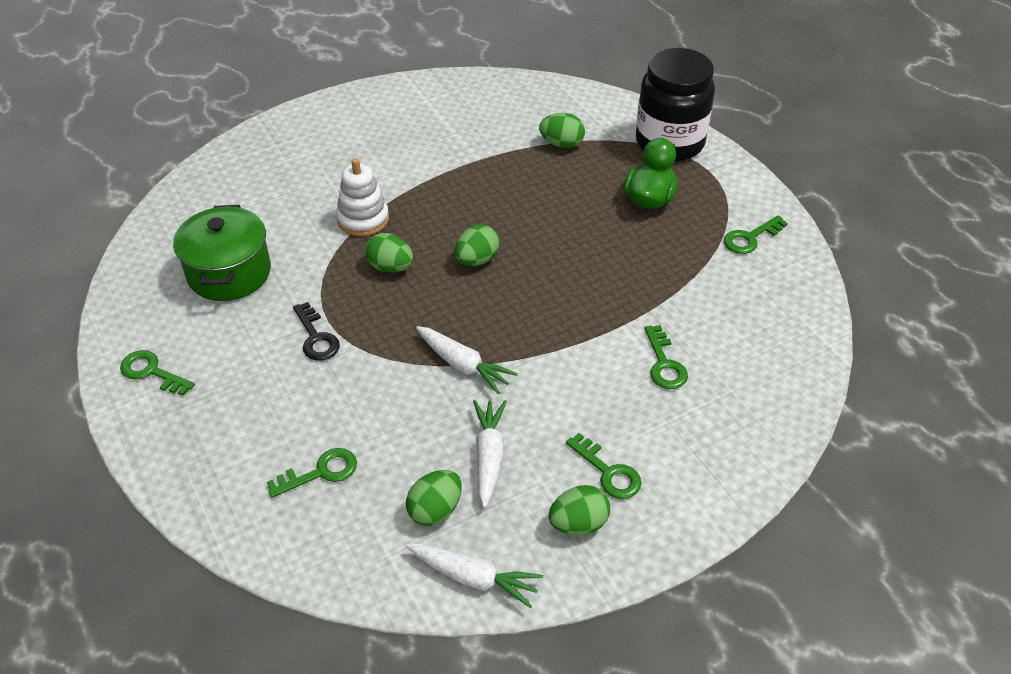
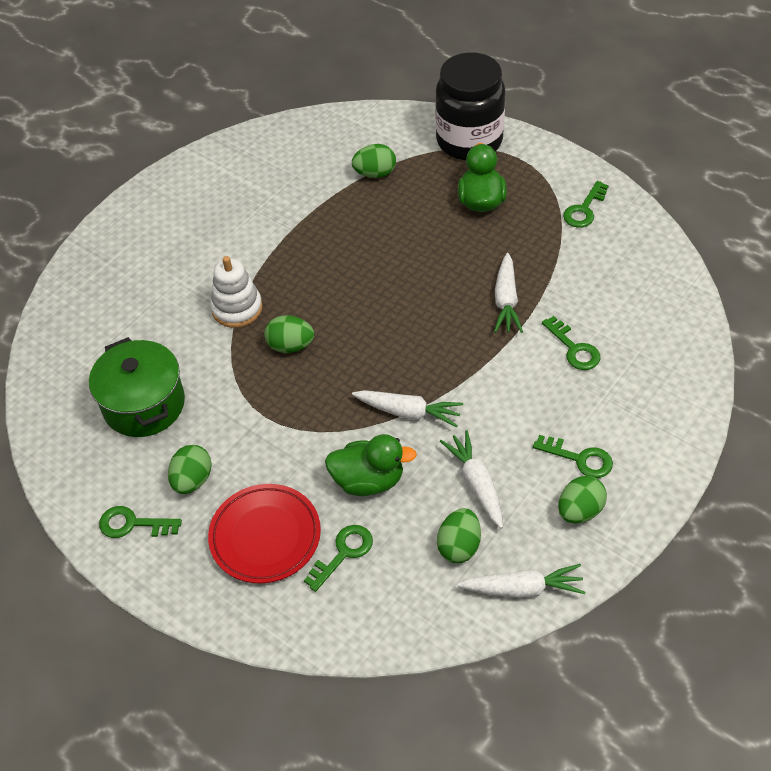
camera: 20 degrees left, 5 degrees up
black key [293,302,340,361] -> none
green egg [455,224,499,266] -> green egg moved to [168,445,212,494]
none -> red plate [208,484,321,584]
none -> green duck [325,434,417,496]
none -> white carrot [494,253,523,333]

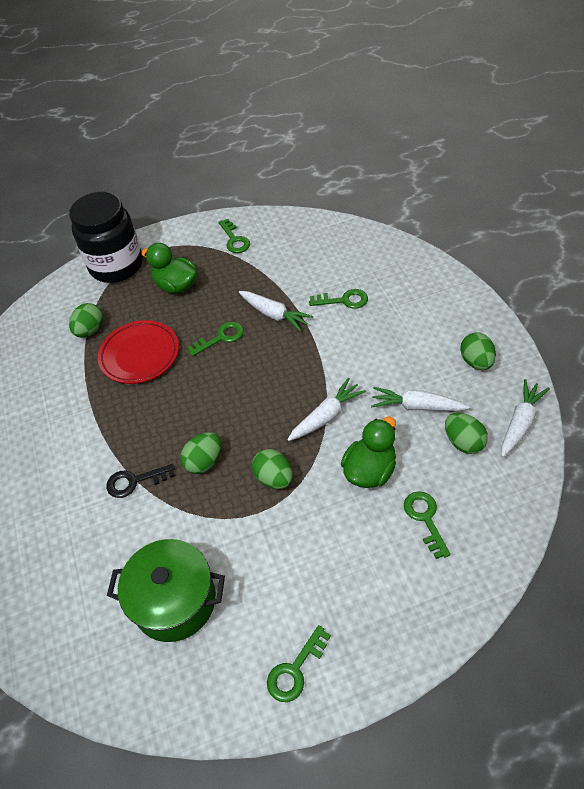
camera: 55 degrees left, 0 degrees up
green egg [168,445,212,494] -> green egg moved to [252,449,293,489]
red plate [208,484,321,584] -> red plate moved to [98,320,179,384]
white stacking toy [210,256,263,328] -> black key [106,464,175,498]
green key [533,435,613,478] -> green key moved to [187,322,244,357]

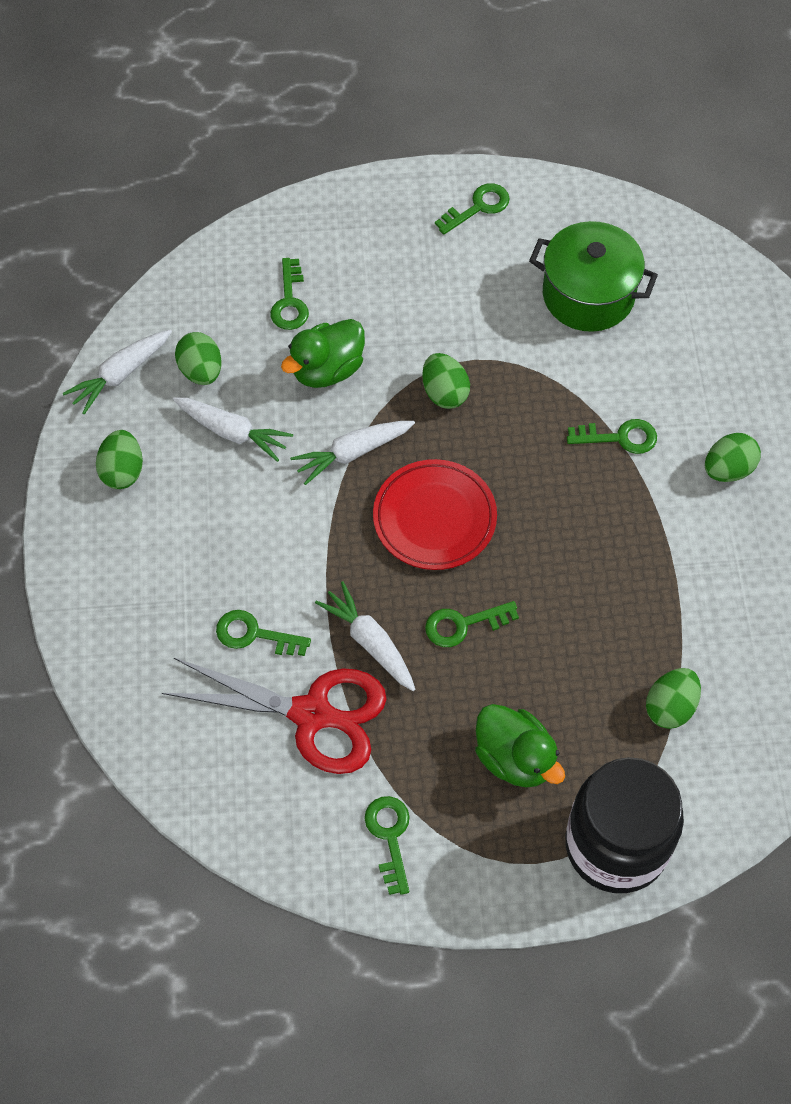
camera: 170 degrees left, 10 degrees up
red plate [98,320,179,384] -> red plate moved to [373,459,497,570]
black key [106,464,175,498] -> green key [567,419,657,454]
green egg [181,432,221,474] -> green egg moved to [705,433,761,482]
none -> red scissors [162,658,387,774]

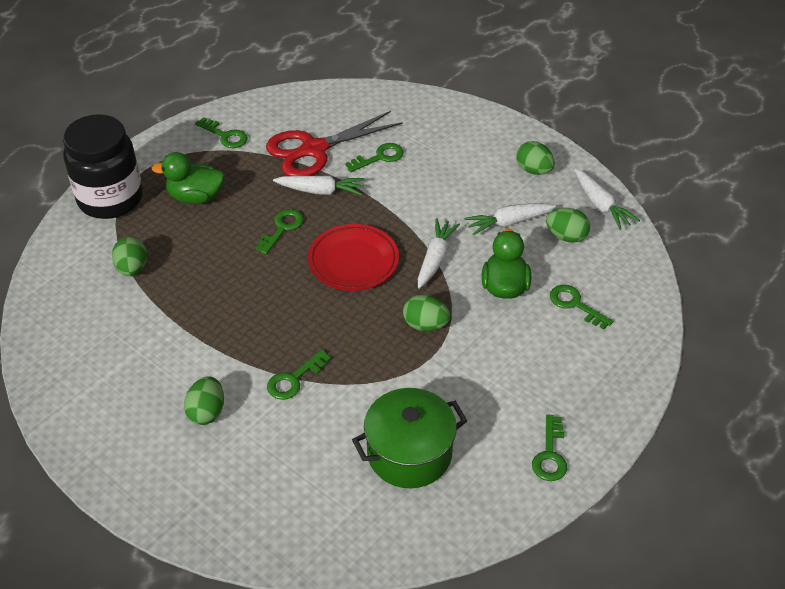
camera: 135 degrees right, 15 degrees down
white carrot [63,330,172,414] -> white carrot turned 150 degrees clockwise [575,169,640,230]

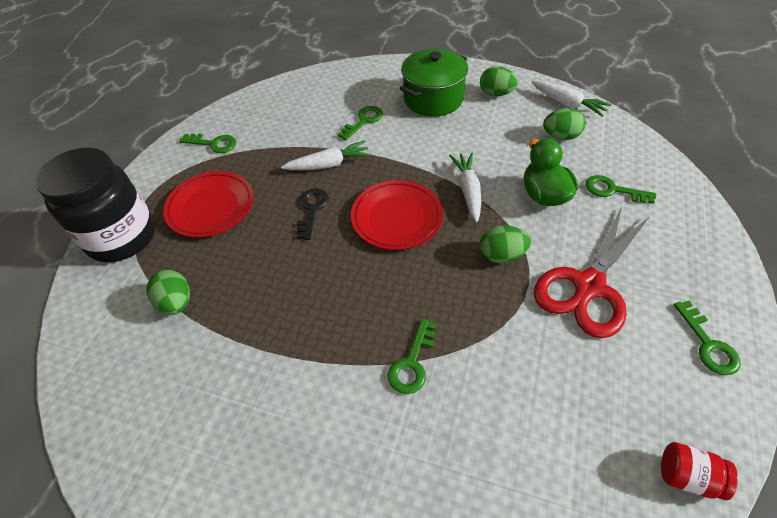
camera: 20 degrees left, 5 degrees up
green duck [152,152,225,204] -> red plate [163,171,254,238]
green egg [184,376,224,425] -> none
green key [256,209,304,254] -> black key [297,188,329,240]
red scissors [266,111,403,176] -> red scissors moved to [534,207,650,338]
green pot [352,388,468,488] -> green pot moved to [400,49,468,117]
white carrot [464,204,556,235] -> none
none -> red jar [661,442,738,500]

